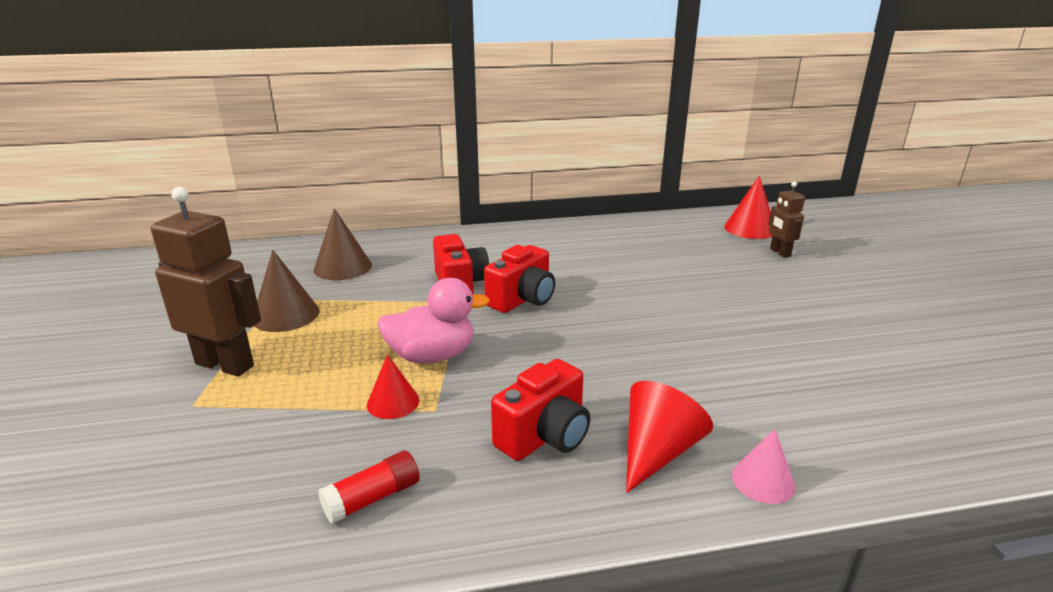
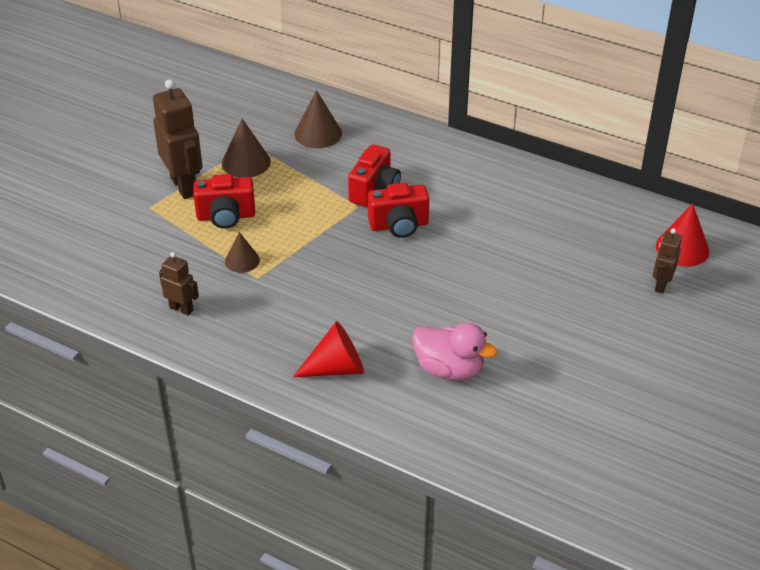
camera: 40 degrees right, 15 degrees up
red glue stick [318,451,420,524] -> brown robot [159,252,199,316]
red cone [367,354,419,419] -> brown cone [225,232,260,273]
pink duck [377,278,490,364] -> pink duck moved to [412,323,497,381]
red camera [491,359,590,461] -> red camera moved to [193,174,255,229]
pink cone [732,429,795,504] -> none

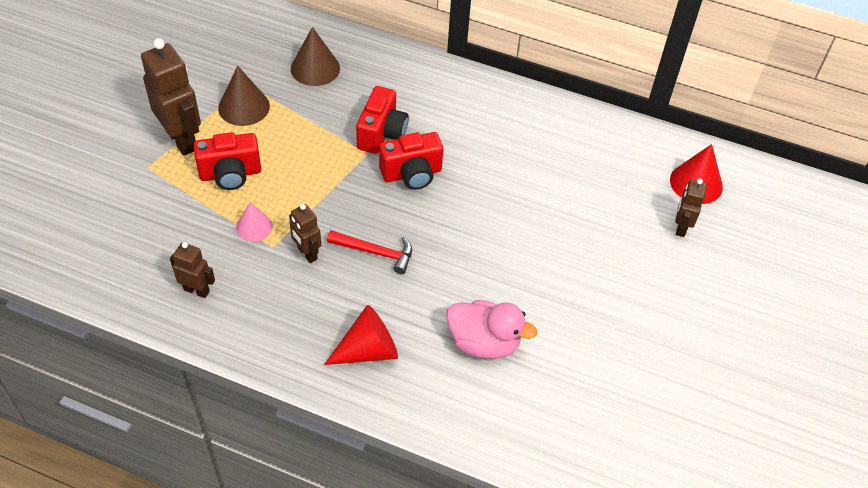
camera: 10 degrees left, 10 degrees up
brown cone [225,232,260,273] -> pink cone [236,202,273,242]
none -> brown robot [289,204,321,263]
none -> red hammer [327,230,412,274]

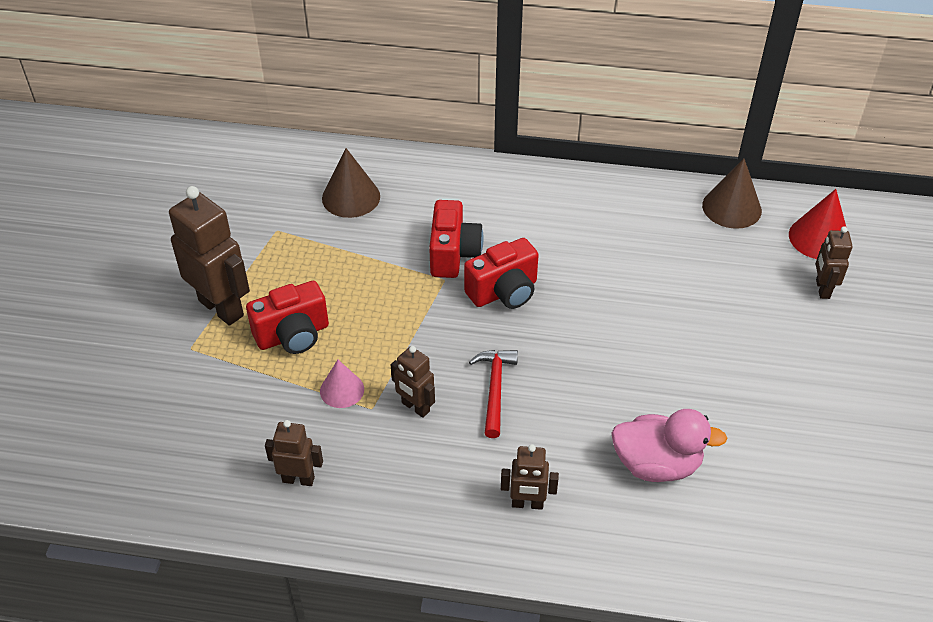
camera: 10 degrees left, 5 degrees down
brown cone [218,66,270,126] -> brown cone moved to [702,159,762,229]
red cone [324,305,398,365] -> brown robot [501,444,559,510]
red hammer [327,230,412,274] -> red hammer turned 90 degrees counterclockwise [469,350,518,438]

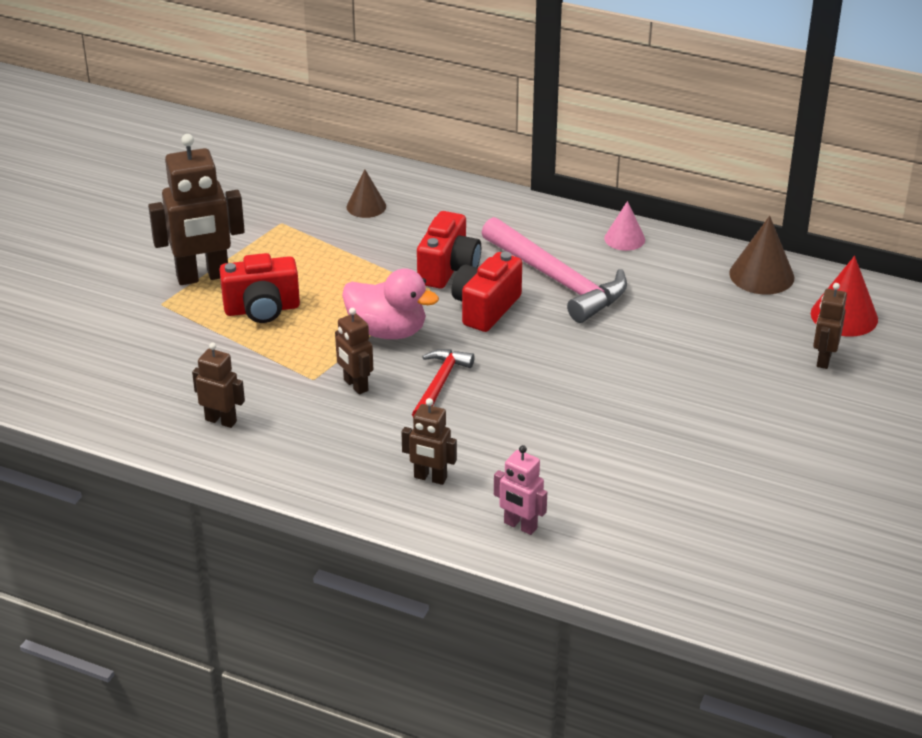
camera: 15 degrees right, 10 degrees down
brown robot [169,186,250,326] -> brown robot turned 105 degrees clockwise [148,134,245,285]
pink cone [320,360,364,408] -> pink cone moved to [604,201,645,251]
brown cone [322,148,380,218] -> brown cone [347,170,386,218], size x0.65
red camera [464,238,538,309] -> red camera turned 135 degrees clockwise [451,252,522,332]
pink duck [611,409,728,482] -> pink duck moved to [342,268,439,339]
none -> pink hammer [481,217,627,323]
none -> pink robot [494,445,547,535]

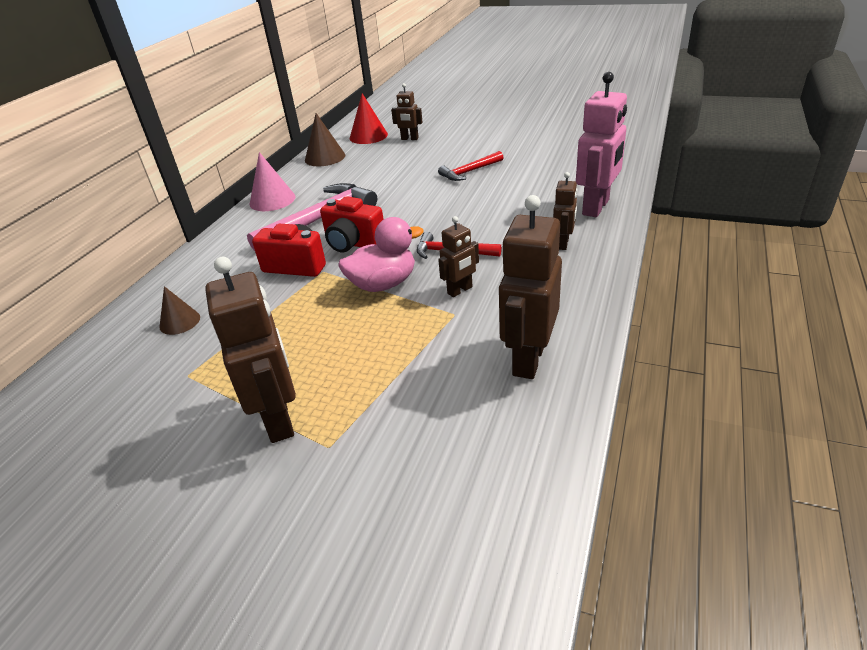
camera: 90 degrees left, 0 degrees up
brown robot [192,343,245,428] -> brown robot [499,195,562,379], size x1.85
red camera [219,253,300,323] -> none
pink duck [342,268,439,339] -> pink duck turned 45 degrees clockwise [339,217,424,292]
pink robot [494,445,547,535] -> pink robot [576,72,627,217], size x1.85
pink cone [604,201,645,251] -> pink cone [249,152,296,211], size x1.54
none -> red hammer [438,151,504,181]

